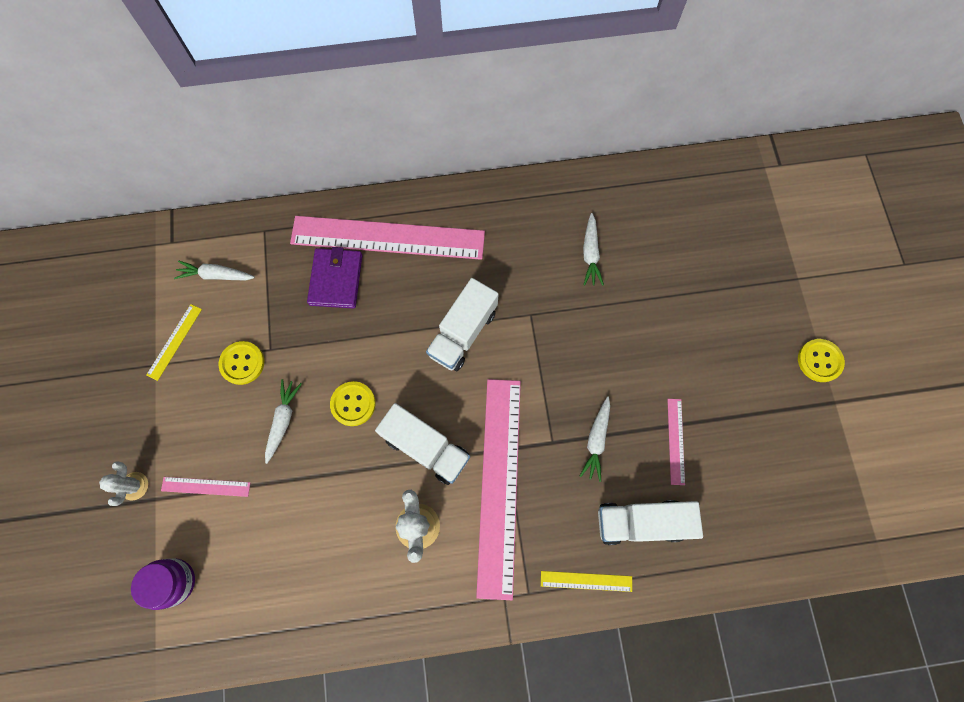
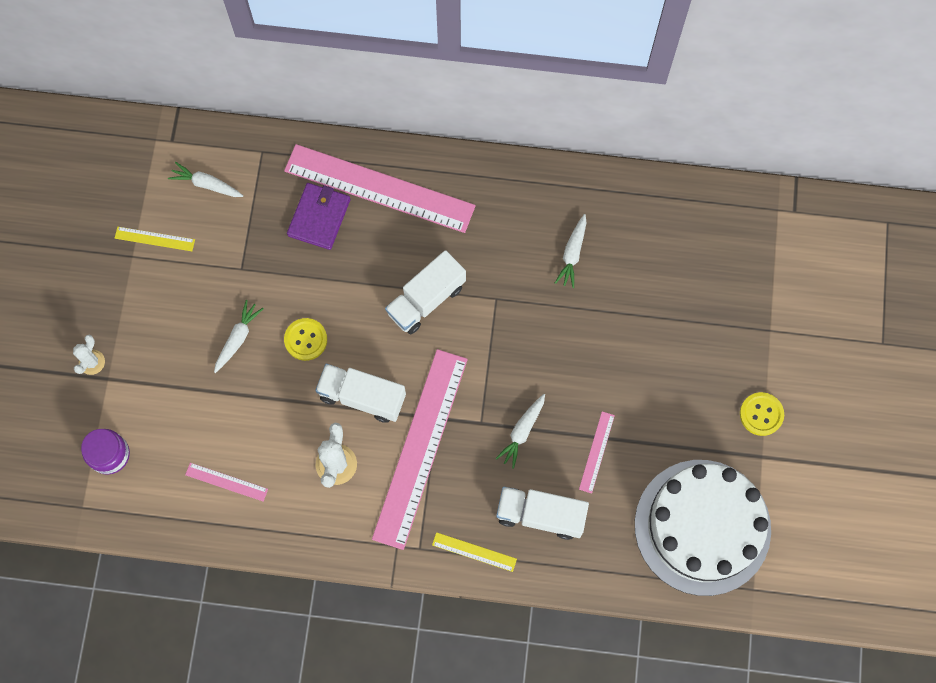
camera: 15 degrees right, 0 degrees up
yellow ruler [146,304,202,381] -> yellow ruler turned 60 degrees clockwise [115,227,195,251]
pink ruler [161,477,250,497] -> pink ruler moved to [185,463,268,502]
yellow button [218,341,264,385] -> none
white truck [375,403,470,485] -> white truck turned 150 degrees clockwise [315,364,406,423]
none -> white cake [635,460,771,596]

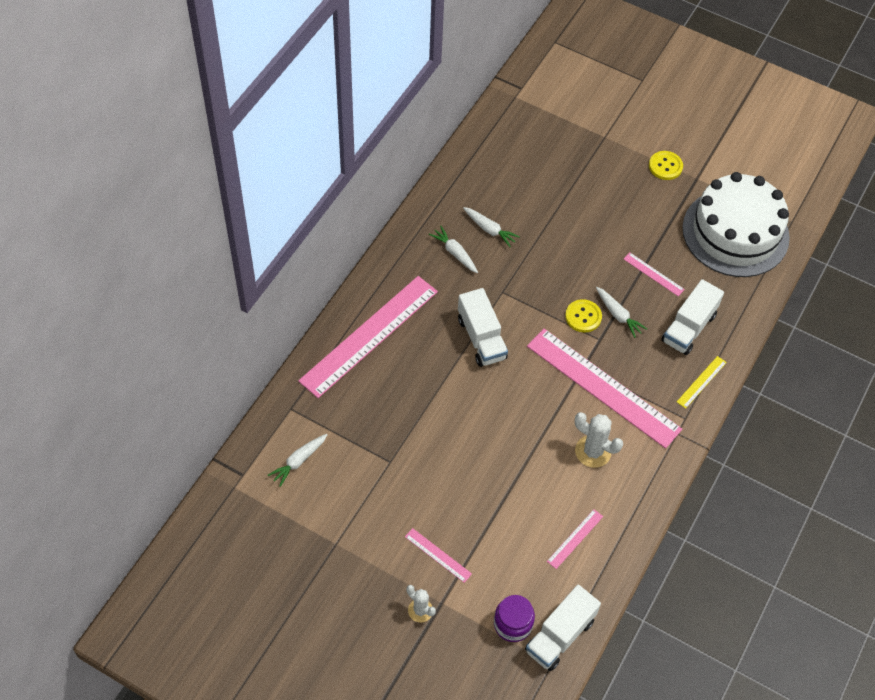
camera: 70 degrees left, 15 degrees down
yellow ruler [115,227,195,251] -> none
white carrot [214,300,264,373] -> white carrot moved to [429,226,478,273]
yellow button [284,318,327,361] -> yellow button moved to [565,299,602,332]
purple wallet [287,183,350,250] -> none
white truck [315,364,406,423] -> white truck moved to [525,585,601,671]
none -> pink ruler [405,528,472,583]

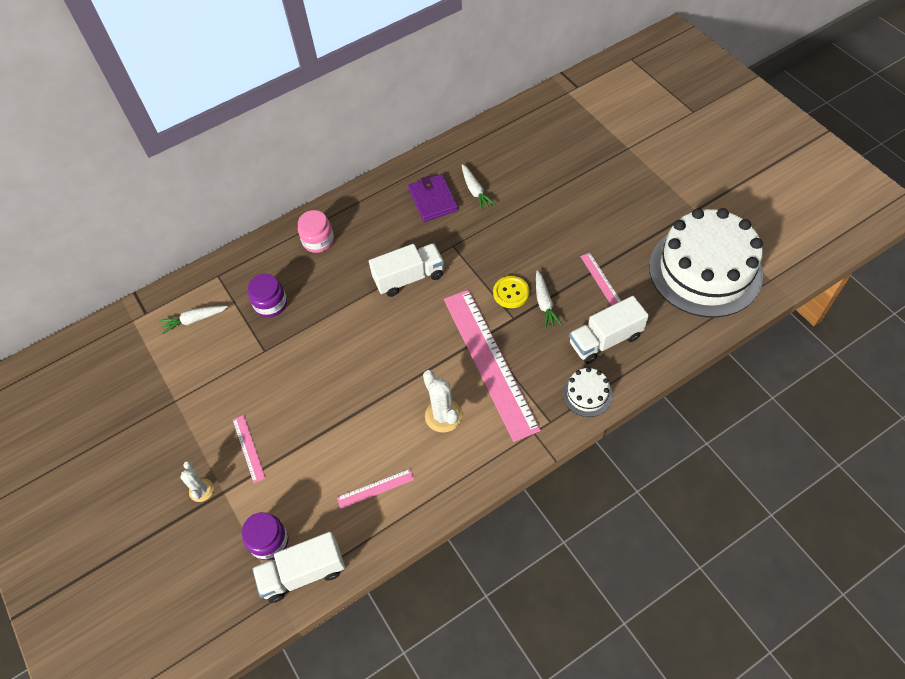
camera: 35 degrees right, 0 degrees up
pink ruler [298,276,438,398] -> pink jar [298,210,334,253]
white carrot [429,226,478,273] -> purple wallet [408,174,458,222]
white truck [458,288,508,367] -> white truck turned 120 degrees counterclockwise [369,243,444,297]
yellow button [649,151,683,180] -> none
yellow ruler [677,356,727,409] -> white cake [562,367,613,417]
none -> purple jar [248,274,287,317]

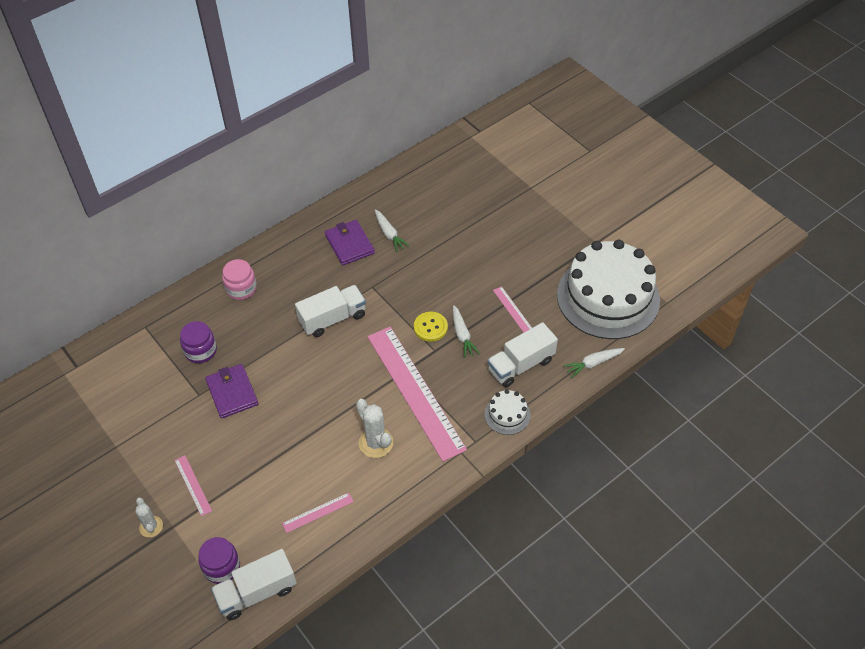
camera: 10 degrees left, 5 degrees down
white carrot [159,306,228,334] -> white carrot moved to [563,348,625,378]
none -> purple wallet [205,364,258,419]

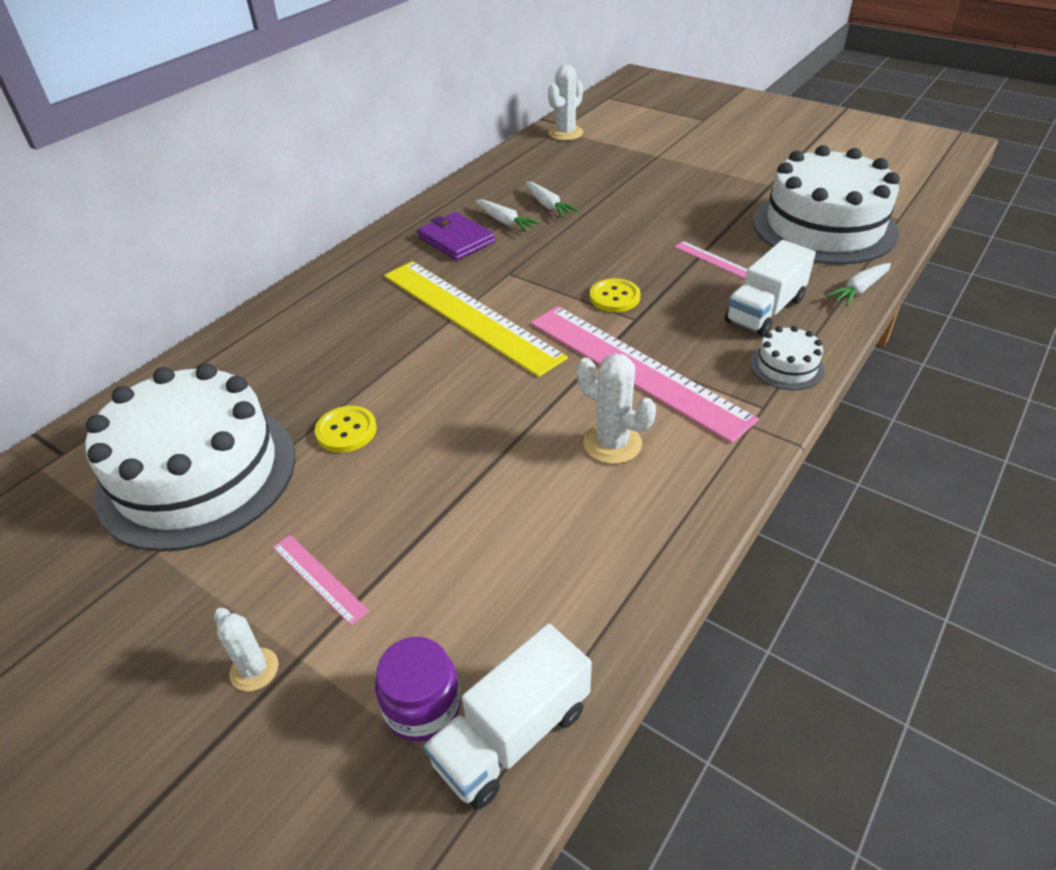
camera: 15 degrees left, 10 degrees down
purple jar [180,321,217,363] -> none
purple wallet [205,364,258,419] -> yellow button [315,406,377,453]
pink jar [222,259,257,300] -> none
pink ruler [282,493,354,533] -> none
white truck [295,285,366,337] -> yellow ruler [384,261,568,377]
white carrot [453,305,480,358] -> white carrot moved to [526,182,579,217]
none -> white cake [85,363,295,551]
none -> white cactus [548,64,583,141]

